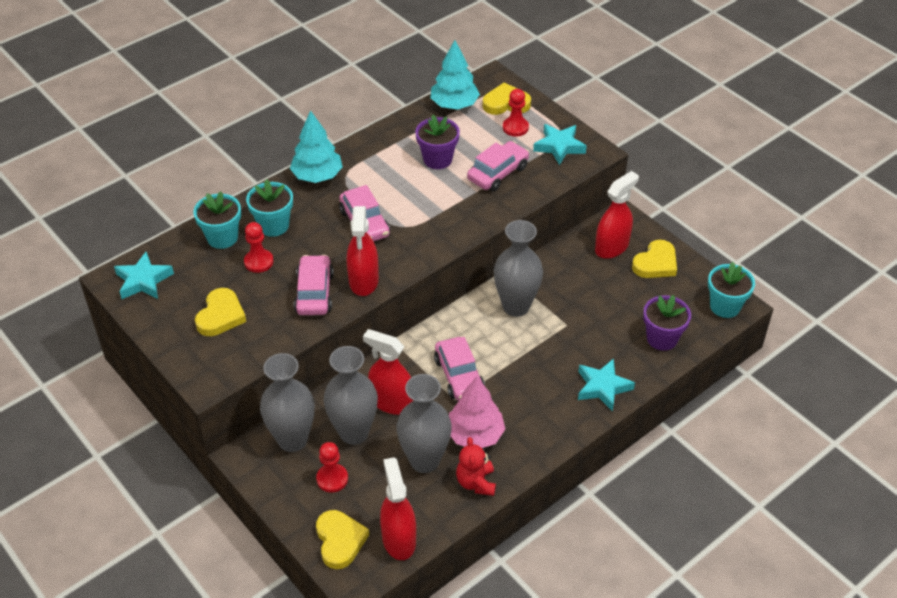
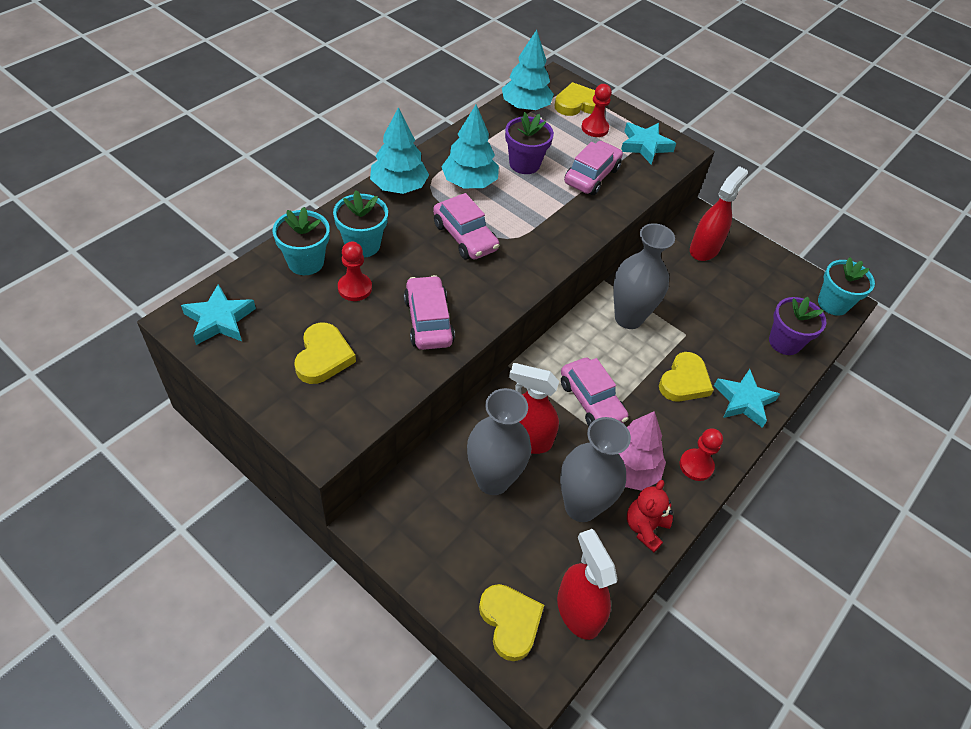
camera: 15 degrees left, 5 degrees up
grey vase [260,353,315,452] -> none
red pawn [316,442,348,493] -> red pawn moved to [679,428,723,481]
red spray bottle [347,206,379,296] -> none
red teddy bear [456,437,496,496] -> red teddy bear turned 45 degrees clockwise [627,480,673,552]
yellow heart [632,240,677,278] -> yellow heart moved to [659,352,714,402]
none -> turquoise tree [441,105,499,188]

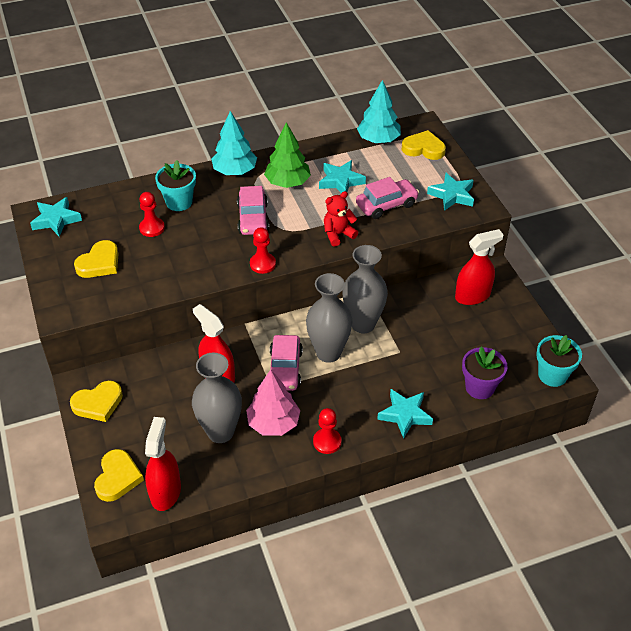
camera: 35 degrees right, 5 degrees down
turquoise flower pot [273,207,330,275] -> none
pink car [404,275,455,350] -> none
turquoise tree [441,105,499,188] -> green tree [264,122,311,188]
grey vase [467,388,531,495] -> grey vase moved to [306,273,353,363]
purple flower pot [505,112,554,174] -> turquoise star [319,160,366,193]
red pawn [582,84,612,137] -> red pawn moved to [250,227,276,274]
red teddy bear [627,480,673,552] -> red teddy bear moved to [324,191,358,247]
yellow heart [659,352,714,402] -> yellow heart moved to [70,381,123,422]

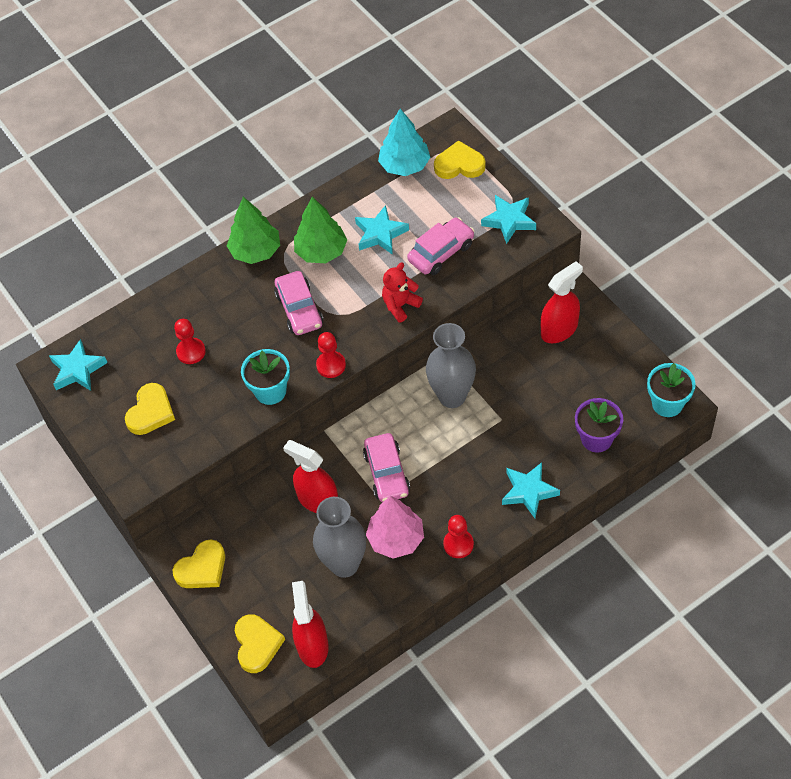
camera: 10 degrees left, 10 degrees up
turquoise flower pot [155,160,196,211] -> turquoise flower pot moved to [241,349,290,405]
turquoise tree [211,111,257,175] -> green tree [227,197,280,264]
grey vase [306,273,353,363] -> none

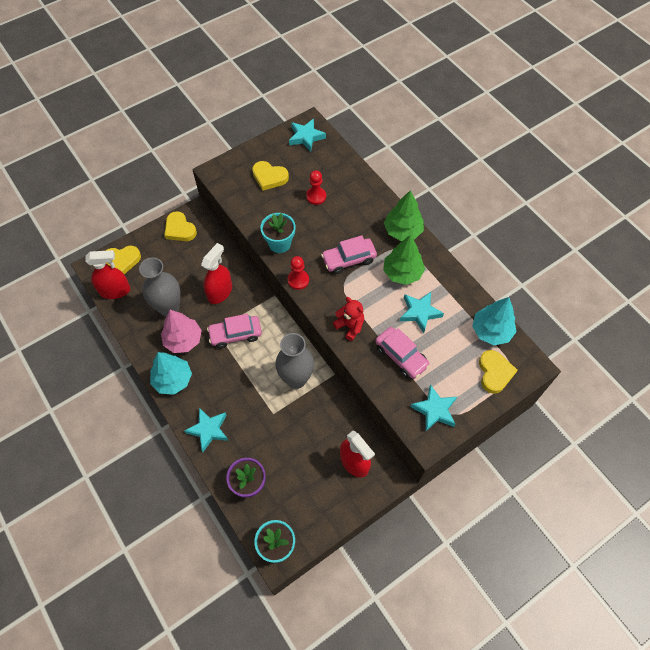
camera: 85 degrees right, 5 degrees up
red pawn [443,515,474,558] -> turquoise tree [150,352,192,395]

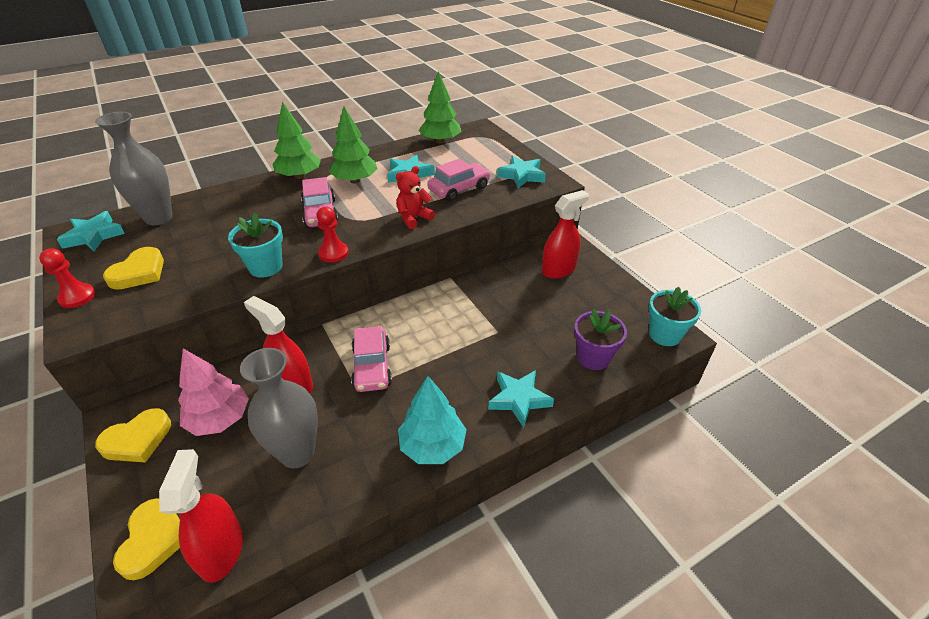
camera: 85 degrees left, 20 degrees down
pink tree [161,310,202,353] -> pink tree moved to [178,348,249,436]
grey vase [275,333,314,389] -> grey vase moved to [95,112,173,225]
red pawn [306,170,326,205] -> red pawn moved to [39,248,95,308]
turquoise tree [472,297,517,345] -> green tree [419,71,462,144]
yellow heart [479,350,518,394] -> none

